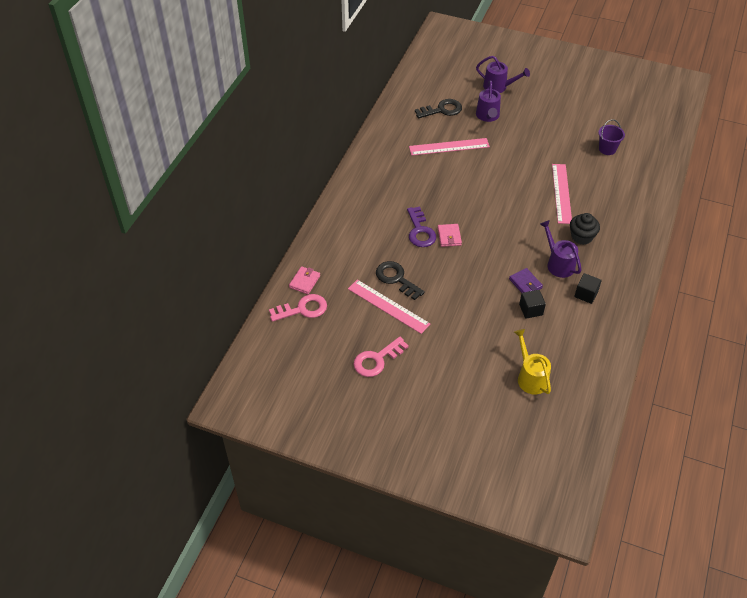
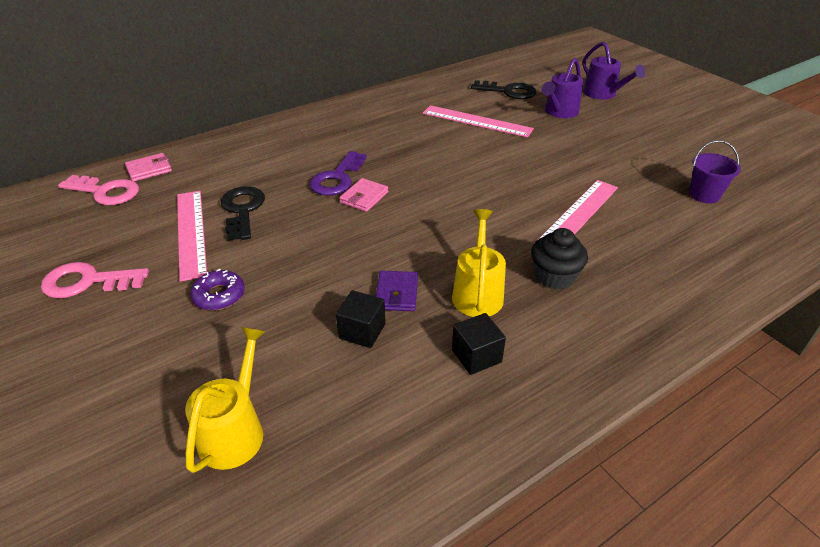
camera: 35 degrees right, 10 degrees down
purple watering can [540,220,582,278] -> yellow watering can [452,209,506,317]
none -> purple donut [190,269,245,310]

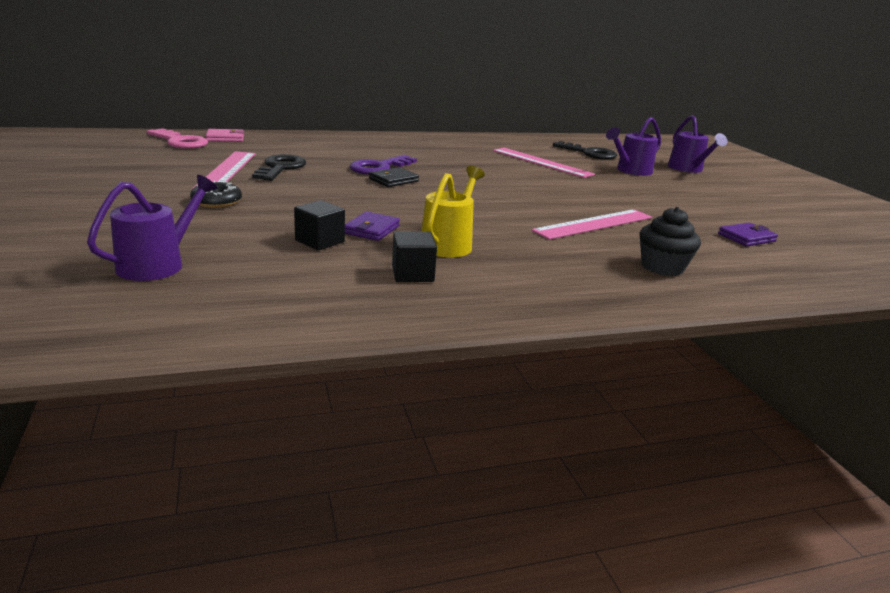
camera: 15 degrees right, 15 degrees down
pink key [41,262,149,298] -> none
yellow watering can [185,327,266,473] -> purple watering can [87,175,218,281]
purple donut [190,269,245,310] -> black donut [190,181,242,208]
pink wallet [339,178,388,212] -> black wallet [369,167,419,187]
black cupcake [531,228,588,290] -> black cupcake moved to [639,207,701,276]
purple bucket [689,140,741,203] -> purple wallet [718,223,778,247]

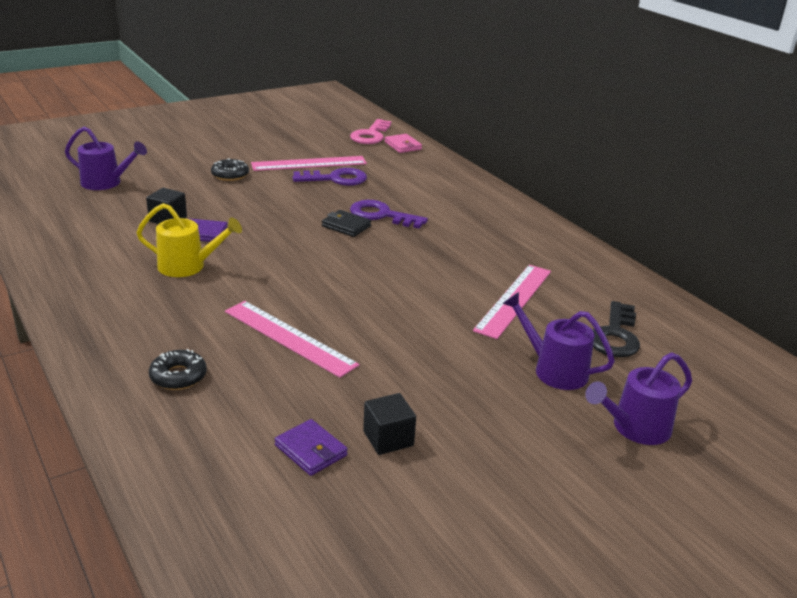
camera: 75 degrees right, 5 degrees up
black key [252,154,306,181] -> purple key [292,168,367,186]
black cube [392,231,437,282] -> black cube moved to [363,393,416,455]
black cupcake [639,207,701,276] -> black donut [149,349,207,390]

